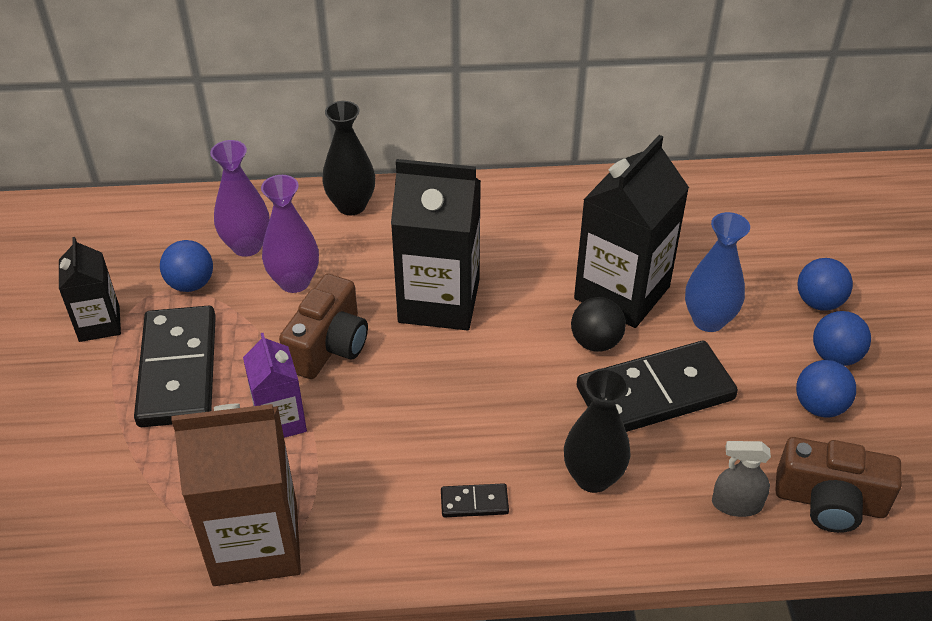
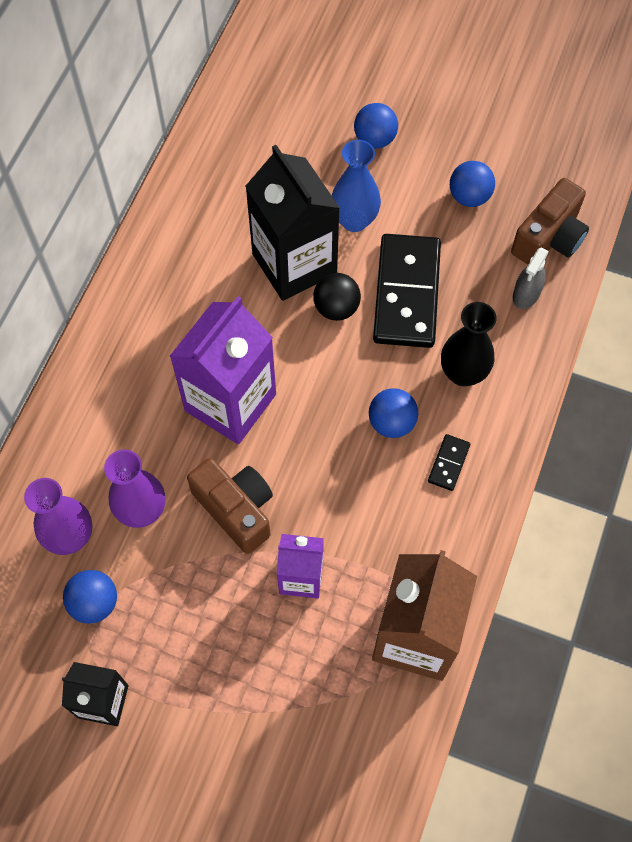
camera: 65 degrees left, 20 degrees up
black domino [134,306,216,427] -> none
black vase [322,101,375,215] -> none
black carton [391,159,481,330] -> purple carton [170,296,276,444]
blue ball [813,311,871,366] -> blue ball moved to [369,388,418,438]

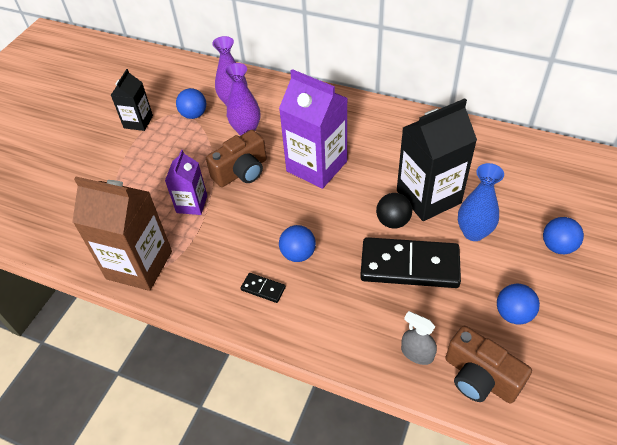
camera: 95 degrees right, 15 degrees down
black vase [441,302,497,386] -> none

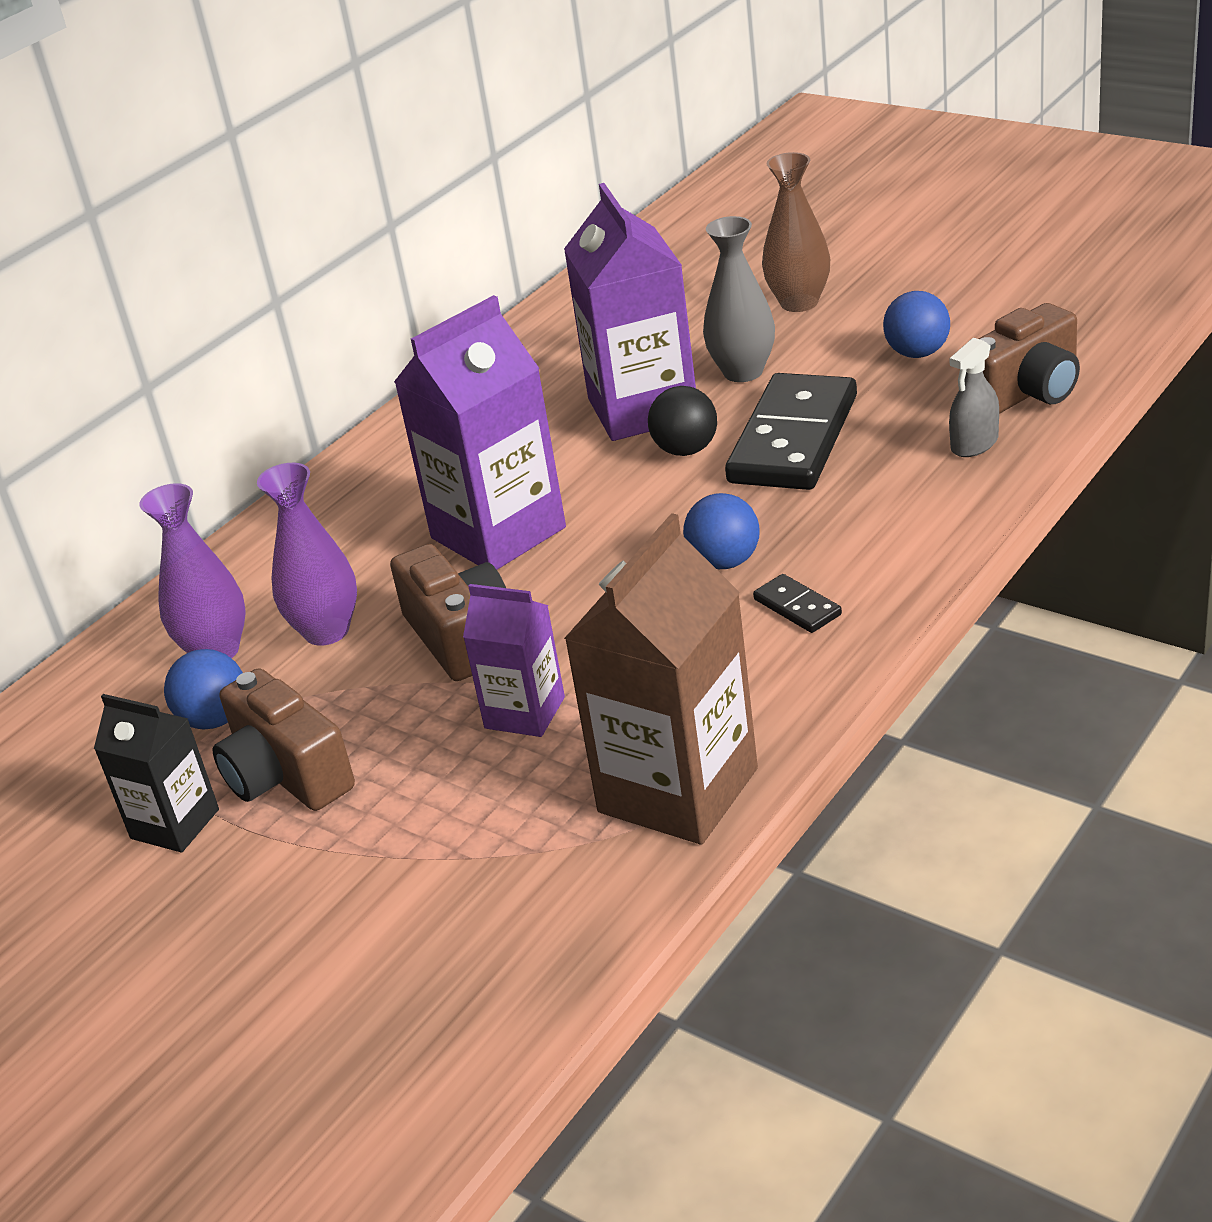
camera: 75 degrees left, 15 degrees down
black domino [240,273,286,303] -> black domino turned 75 degrees counterclockwise [753,574,842,633]
black carton [397,99,477,221] -> purple carton [564,183,696,441]
blue vase [458,163,504,241] -> grey vase [703,216,775,382]
blue ball [543,217,584,254] -> brown vase [762,152,830,312]
none -> brown camera [212,668,355,811]

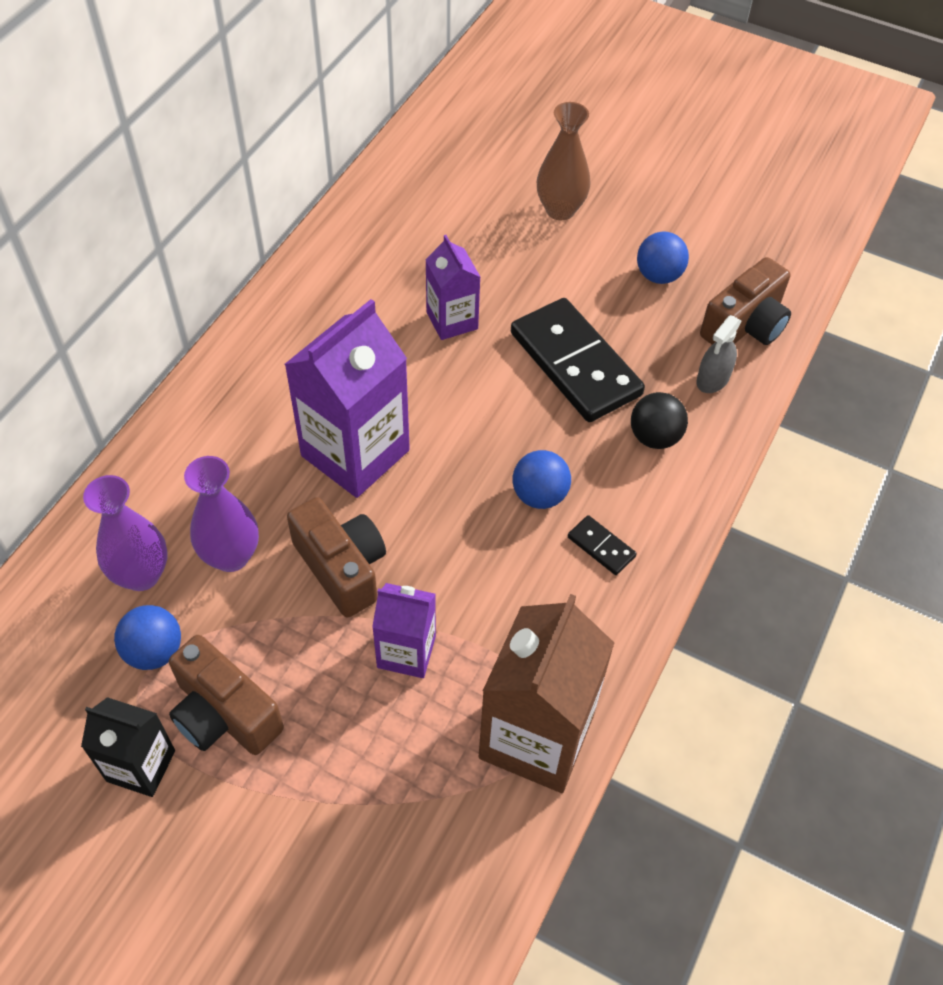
camera: 15 degrees left, 20 degrees up
purple carton [564,183,696,441] -> purple carton [425,235,480,340], size x0.56
black ball [648,386,717,456] -> black ball moved to [631,392,688,449]
grey vase [703,216,775,382] -> none
black domino [725,373,857,490] -> black domino turned 45 degrees counterclockwise [511,298,645,422]

